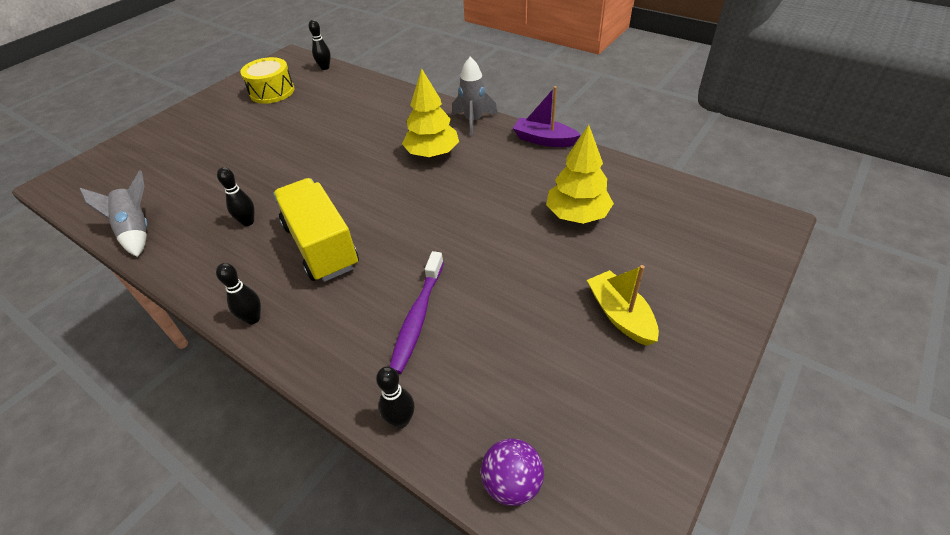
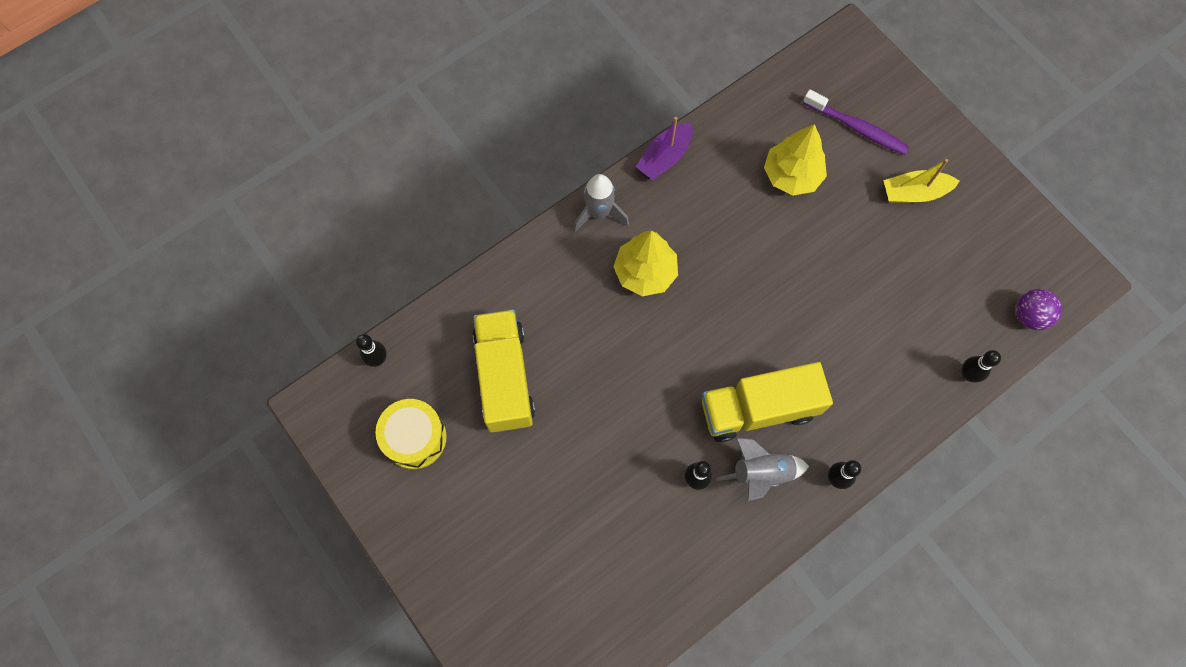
camera: 75 degrees left, 25 degrees up
grey rocket [79,170,148,257] -> grey rocket moved to [716,437,809,501]
purple toothbrush [390,251,444,374] -> purple toothbrush moved to [803,90,909,155]
none -> yellow truck [473,309,535,432]

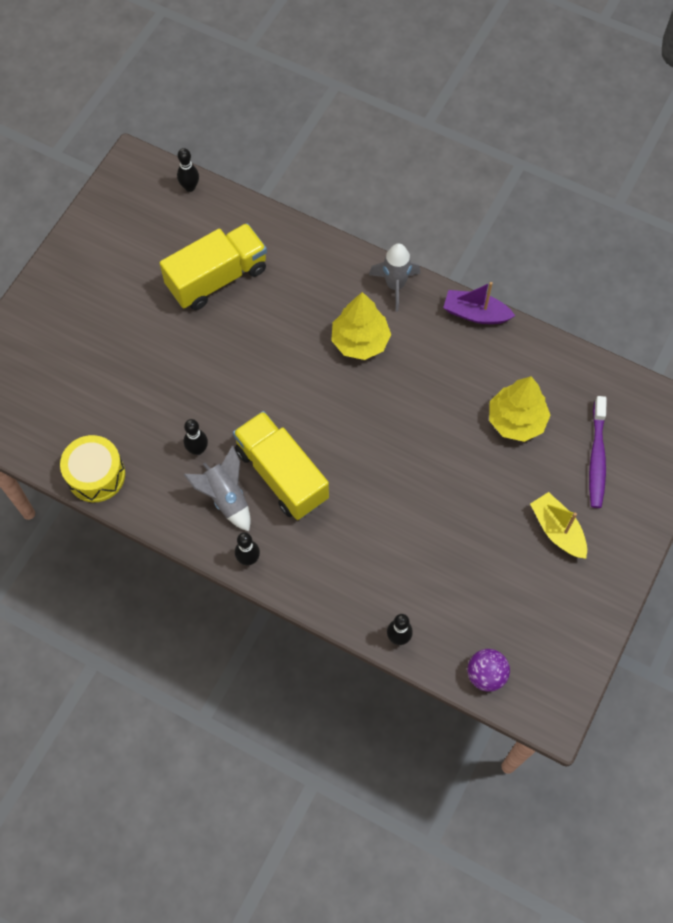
camera: 65 degrees right, 5 degrees down
yellow drum [375,399,447,469] -> yellow drum moved to [60,435,125,502]

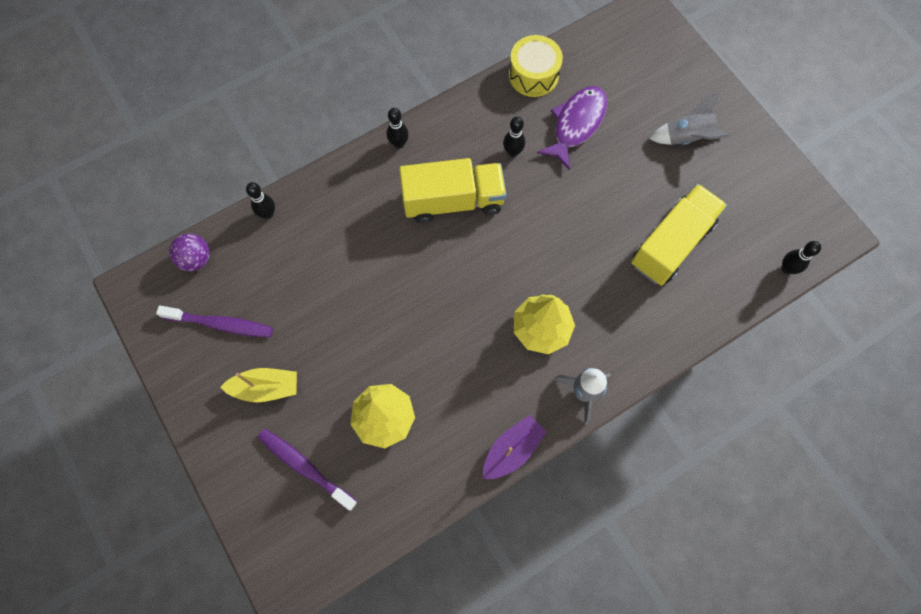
camera: 120 degrees right, 5 degrees up
yellow truck [160,223,267,310] -> yellow truck turned 135 degrees counterclockwise [631,184,727,286]
grey rocket [183,446,251,532] -> grey rocket moved to [649,91,729,145]
none -> purple toothbrush [156,306,273,337]
none -> purple fish [537,86,607,170]

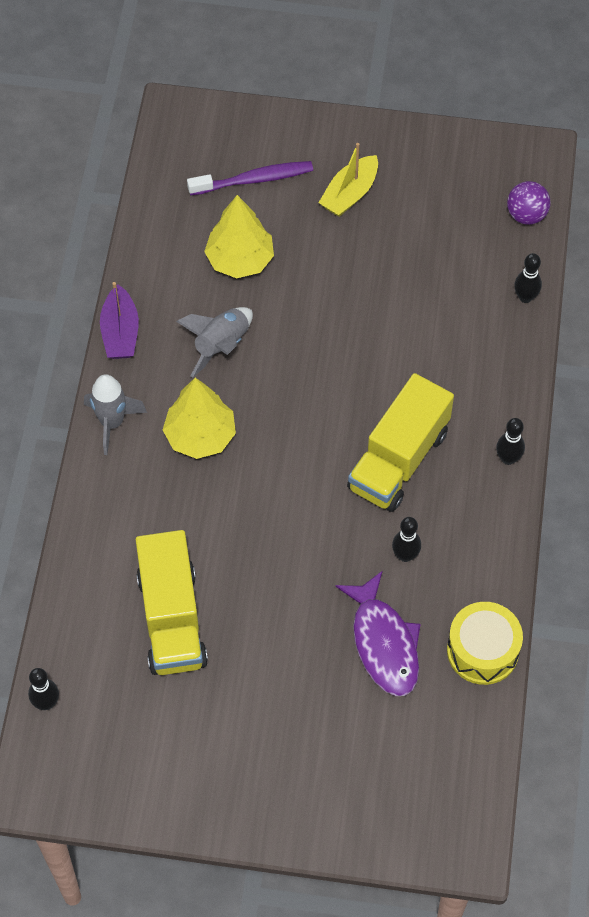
camera: 130 degrees right, 10 degrees down
purple toothbrush [156,306,273,337] -> none
grey rocket [649,91,729,145] -> grey rocket moved to [176,307,253,378]

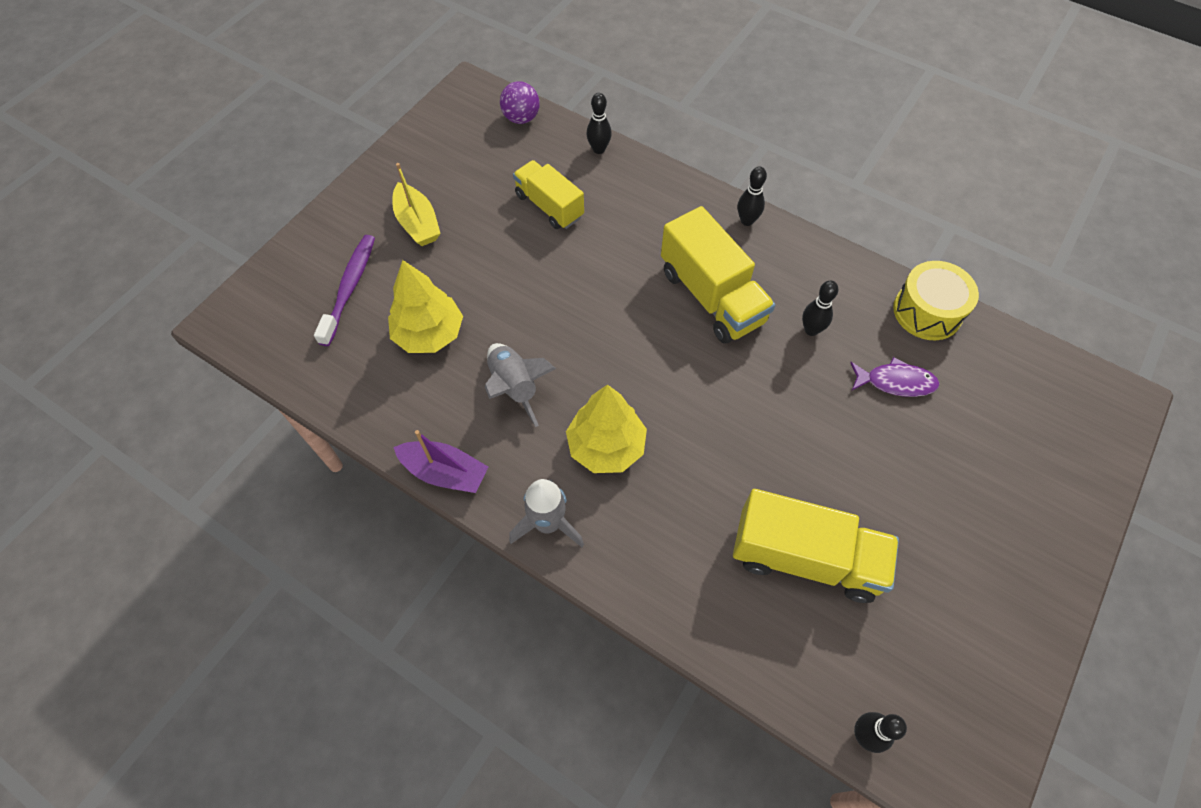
camera: 65 degrees left, 0 degrees up
purple fish [335,571,421,696] -> purple fish [850,357,940,397], size x0.65
none -> yellow truck [513,160,584,229]

